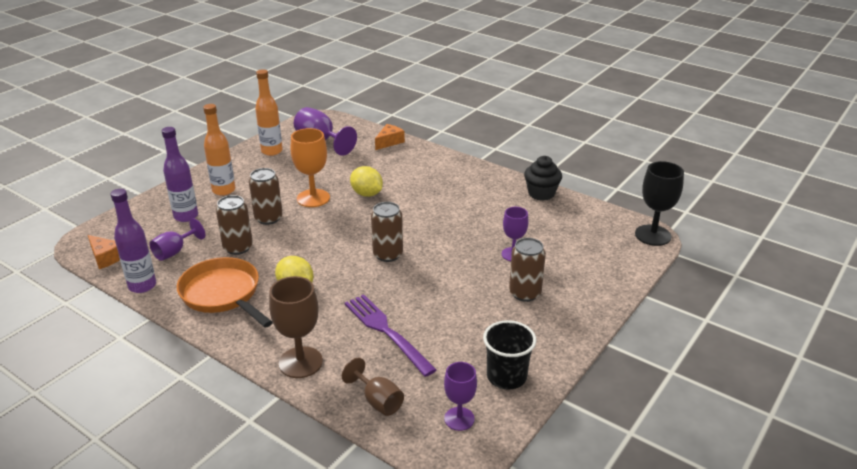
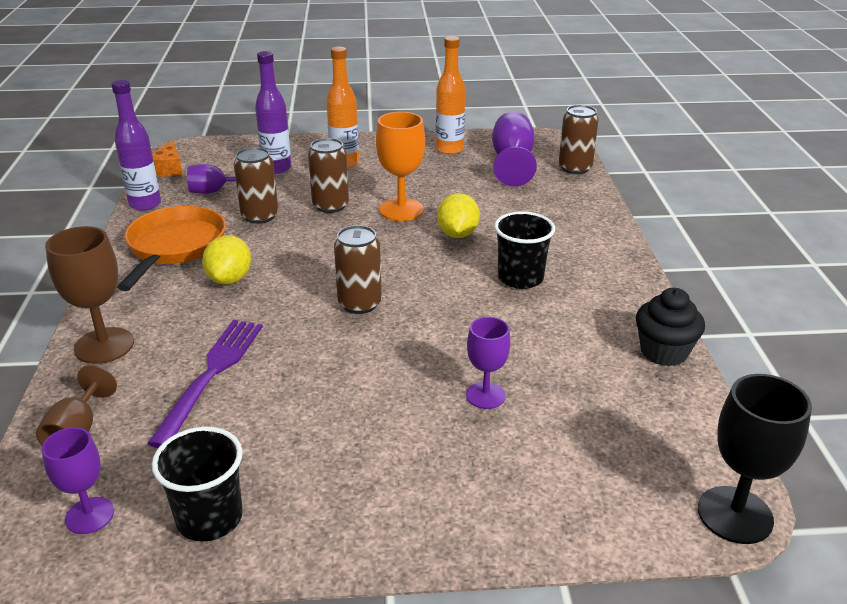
camera: 50 degrees right, 0 degrees up
orange cheese [375,124,405,150] -> none
brown can [509,238,546,302] -> brown can moved to [559,105,599,174]
none -> black cup [494,211,555,289]

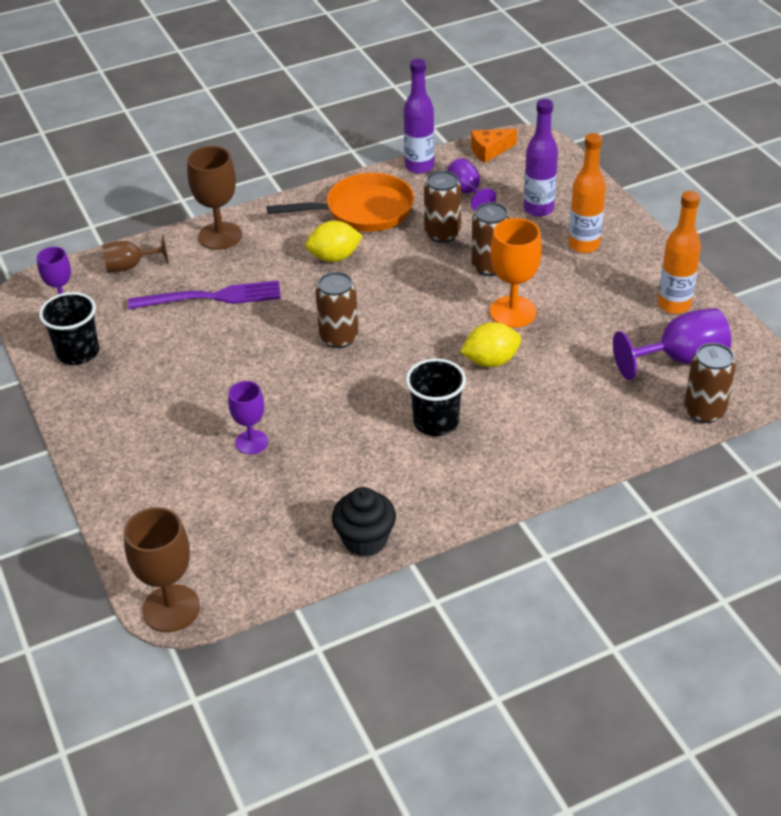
camera: 70 degrees right, 10 degrees up
black goblet [698,374,812,544] -> brown goblet [124,507,200,632]

